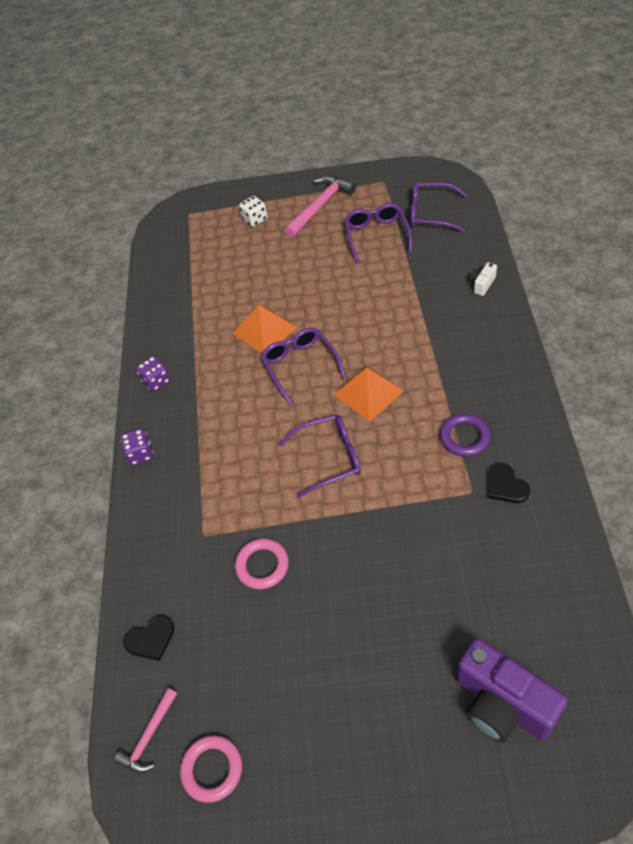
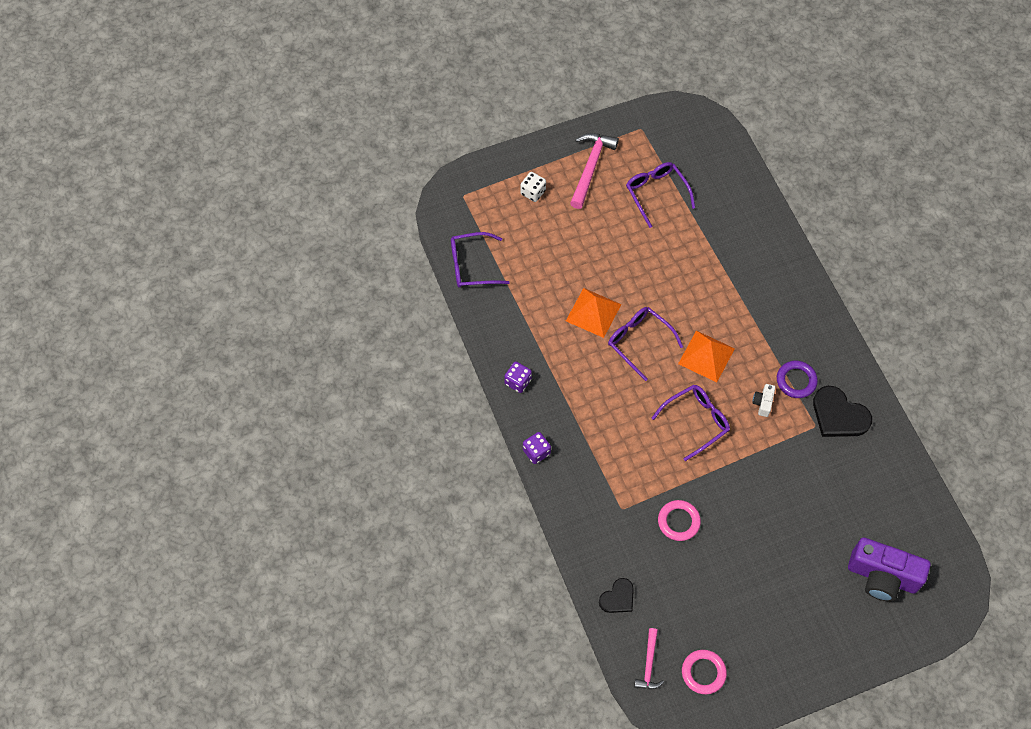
camera: 25 degrees left, 10 degrees up
purple glasses [411,182,467,232] -> purple glasses moved to [451,232,510,288]
white camera [470,262,497,296] -> white camera moved to [752,384,775,417]
black heart [488,463,530,503] -> black heart [813,386,872,437], size x1.65

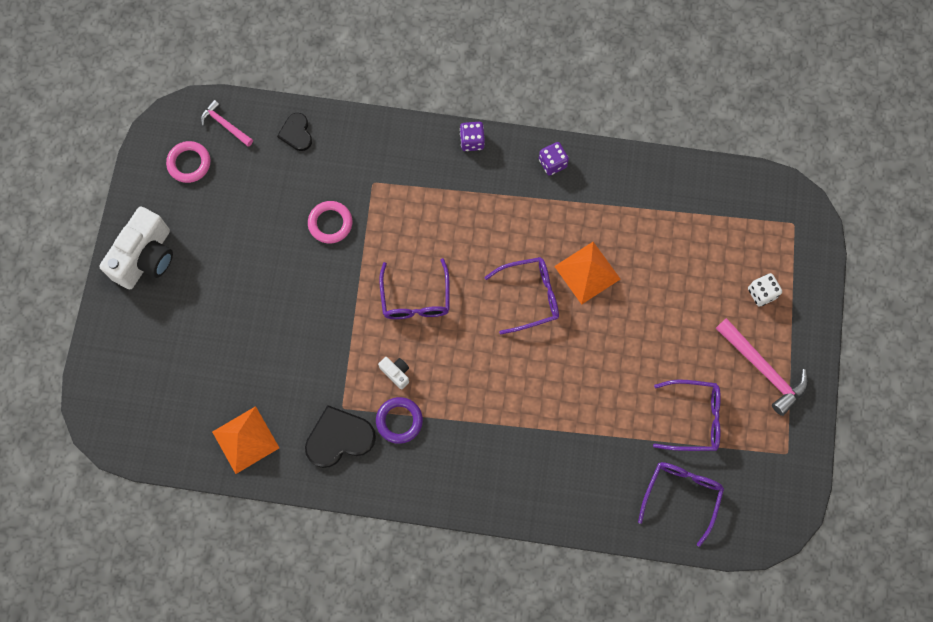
camera: 120 degrees right, 10 degrees up
purple glasses [451,232,510,288] -> purple glasses moved to [638,462,724,547]
orange pyramid [678,331,735,382] -> orange pyramid moved to [212,406,279,474]
purple camera [848,537,931,602] -> none
none -> white camera [99,207,173,289]

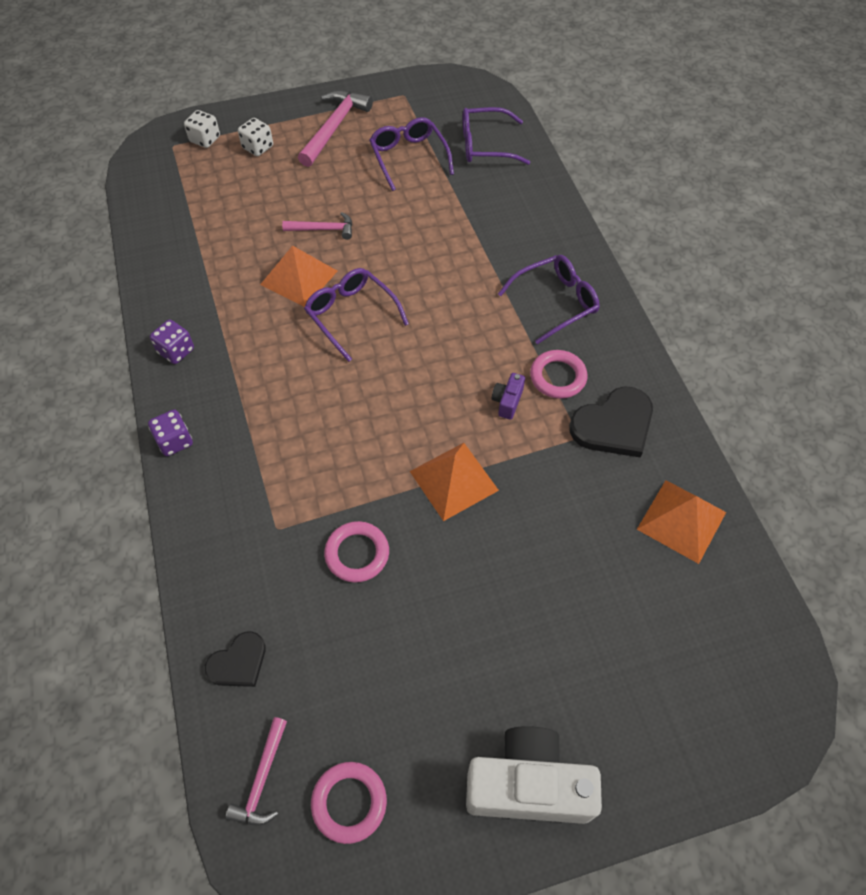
camera: 115 degrees left, 15 degrees down
black heart [305,405,376,468] -> black heart turned 75 degrees counterclockwise [569,386,653,458]
purple ring [376,397,423,444] -> pink ring [530,350,588,399]
white camera [378,357,409,389] -> purple camera [492,373,525,420]
purple glasses [379,258,450,319] -> purple glasses moved to [498,255,600,344]
none -> white dice [184,110,220,148]
none -> pink hammer [282,212,352,240]
none -> orange pyramid [410,443,499,521]

